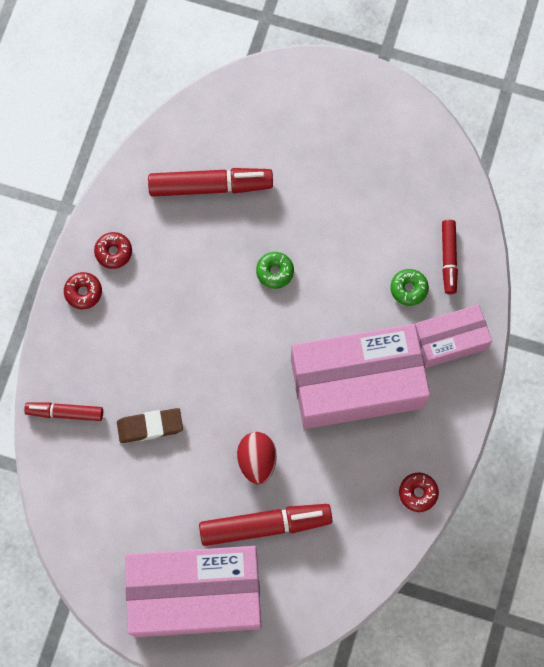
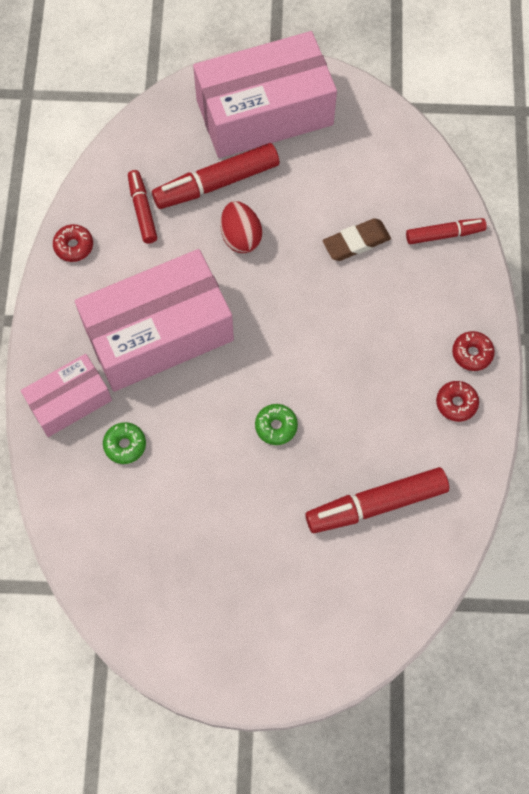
camera: 165 degrees right, 5 degrees down
red marker [442,220,458,294] -> red marker moved to [128,170,157,244]

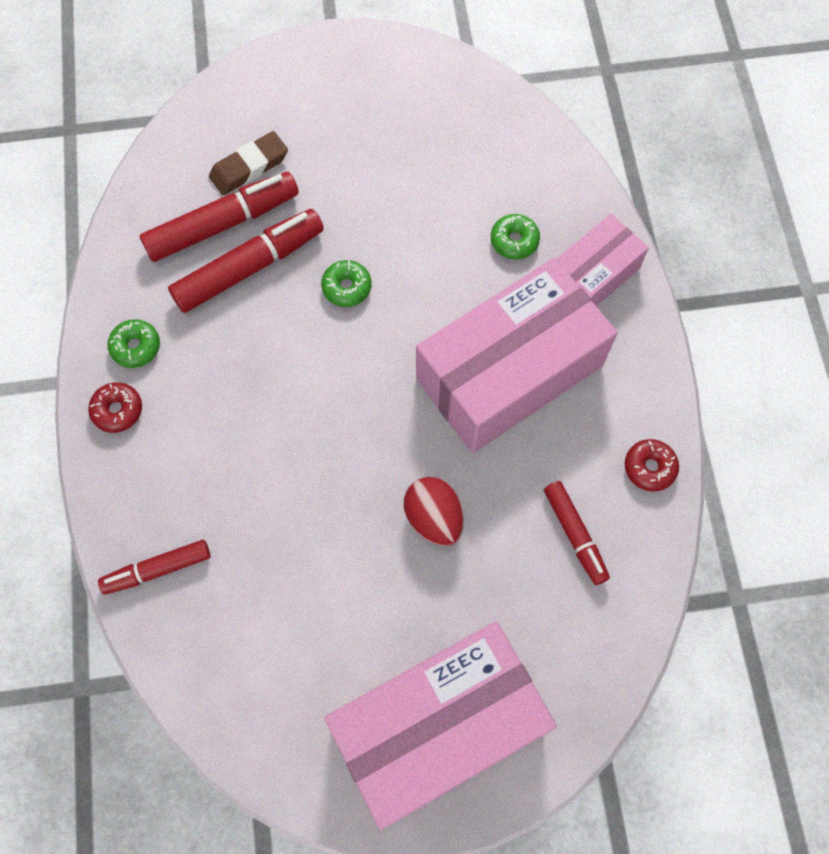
camera: 170 degrees right, 0 degrees up
red marker [152,143,279,209] -> red marker moved to [168,209,324,313]
brown eraser [323,218,391,261] -> brown eraser moved to [209,131,288,195]
red donut [436,381,479,422] -> green donut [107,319,160,368]

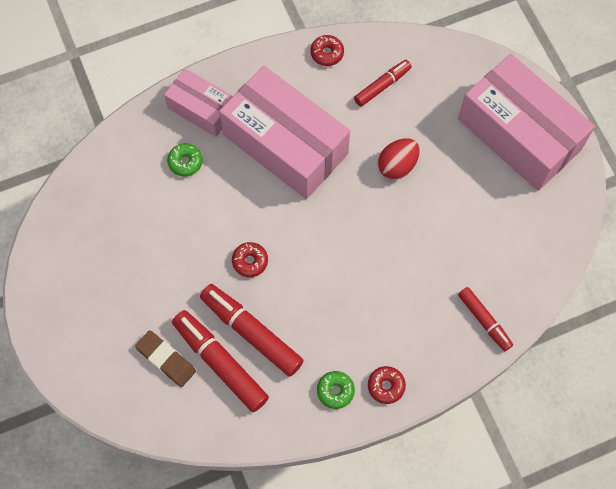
camera: 105 degrees left, 0 degrees up
green donut [321,260,371,307] -> red donut [232,242,268,277]

